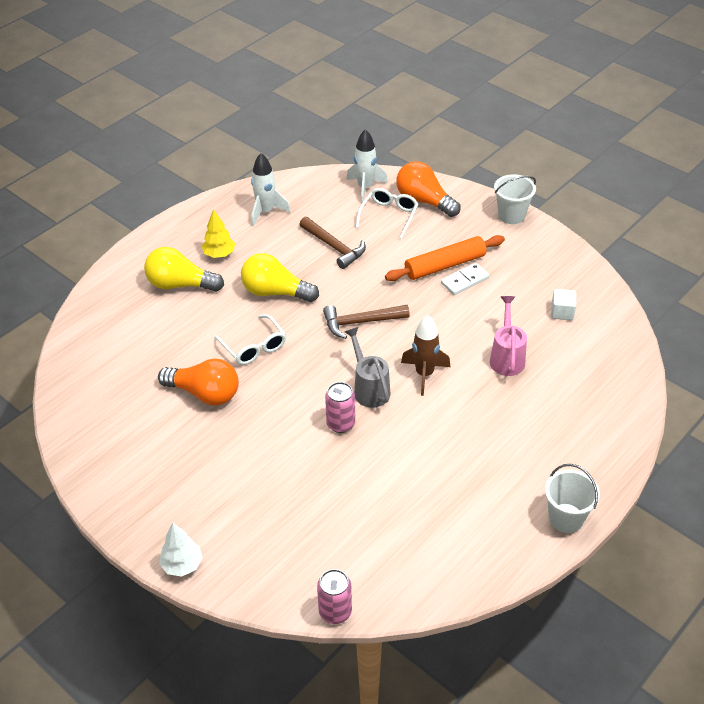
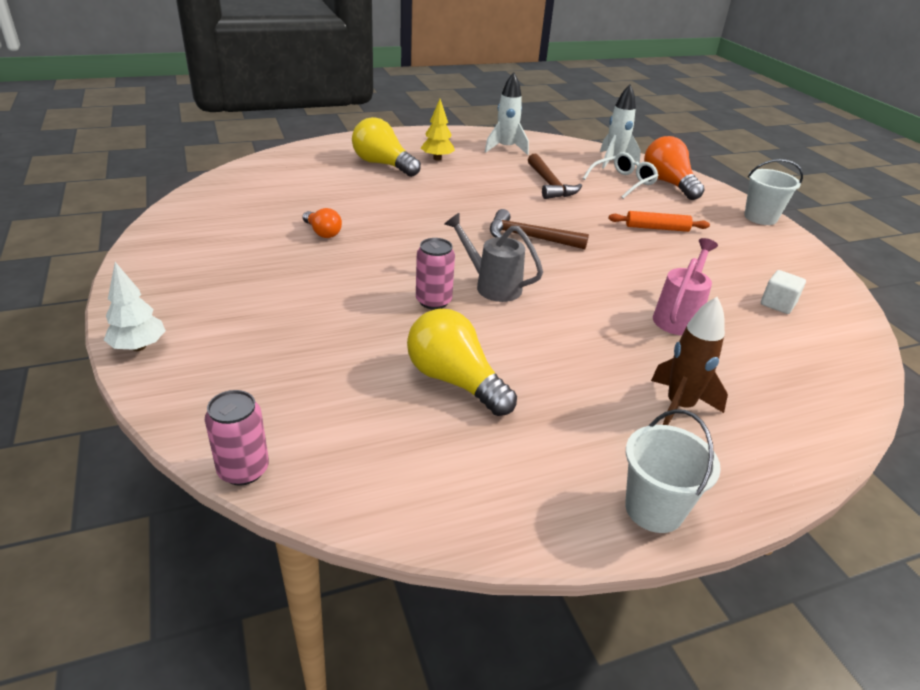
camera: 25 degrees right, 10 degrees down
orange light bulb [158,359,239,406] -> orange light bulb [303,208,342,238], size x0.56
white glasses [214,314,286,365] -> none
yellow light bulb [241,253,319,302] -> yellow light bulb moved to [407,309,517,416]
grey watering can [345,327,390,408] -> grey watering can turned 60 degrees counterclockwise [445,213,543,302]
orange rolling pin [385,235,505,281] -> orange rolling pin [609,211,710,232], size x0.64
brown rocket [401,315,450,396] -> brown rocket moved to [651,297,728,425]
white domino [441,263,489,295] -> none

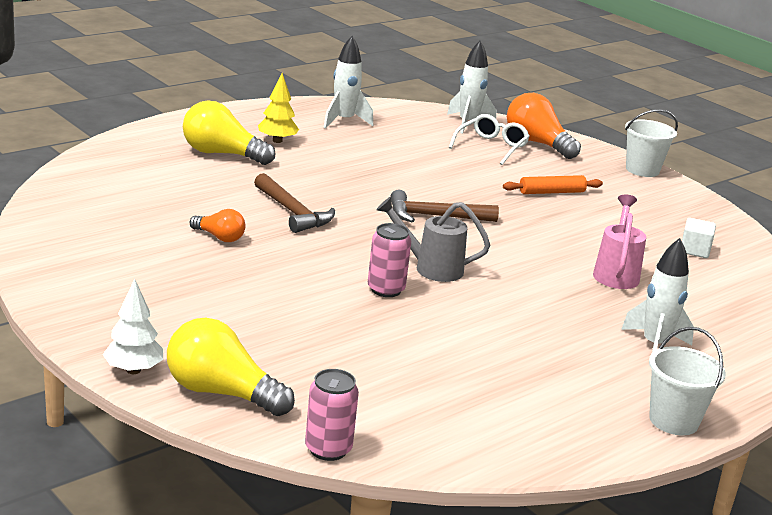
camera: 20 degrees left, 10 degrees down
yellow light bulb [407,309,517,416] -> yellow light bulb moved to [167,318,295,416]
brown hammer [528,154,582,199] -> brown hammer moved to [254,173,335,233]
brown rocket [651,297,728,425] -> white rocket [621,238,694,366]

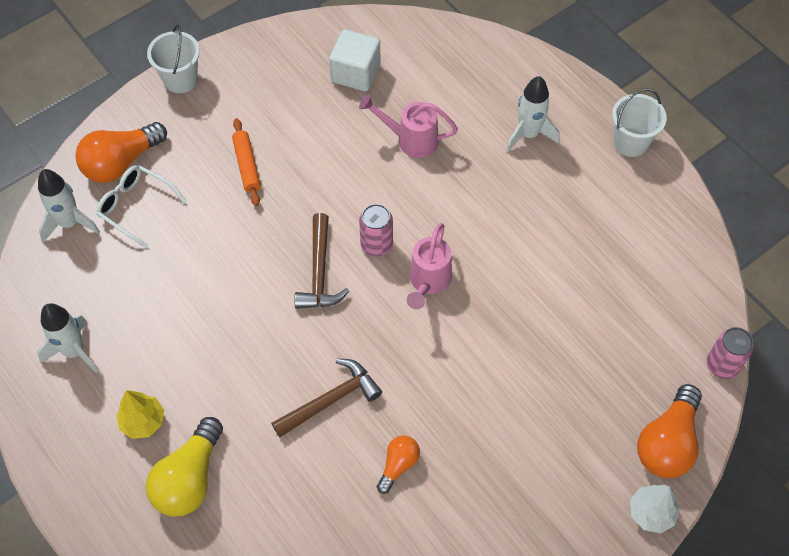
camera: 85 degrees left, 35 degrees up
yellow light bulb [167,318,295,416] -> orange light bulb [637,384,702,478]
pink can [368,223,411,297] -> pink can moved to [359,204,393,256]
grey watering can [376,196,490,282] -> pink watering can [407,223,452,309]
white cube [682,218,716,258] -> white cube [329,29,381,91], size x1.60

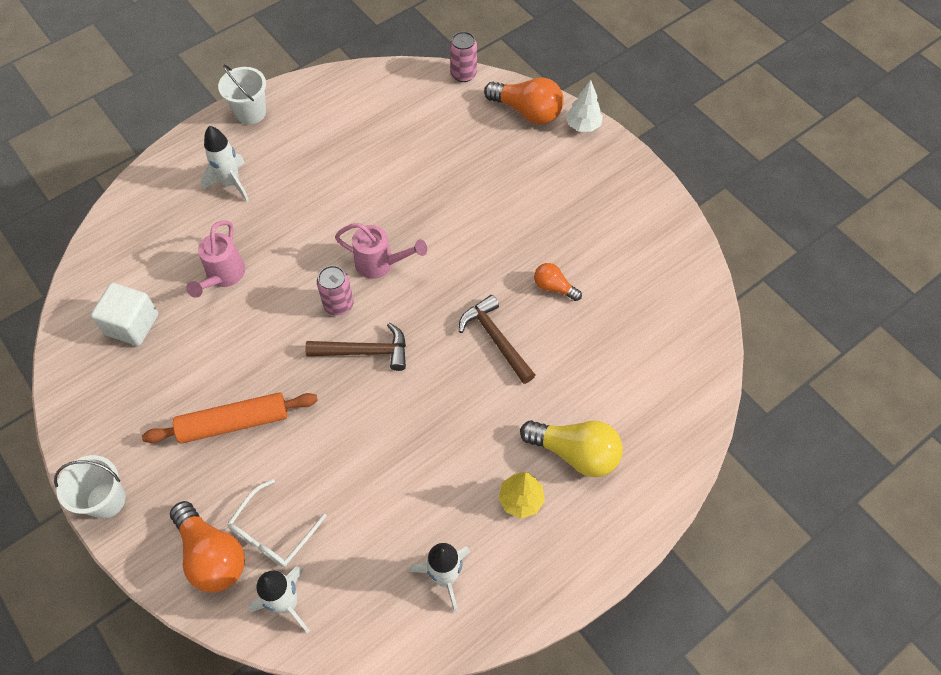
camera: 90 degrees left, 0 degrees up
orange rolling pin [232,118,261,206] -> orange rolling pin [142,393,318,443], size x1.56

